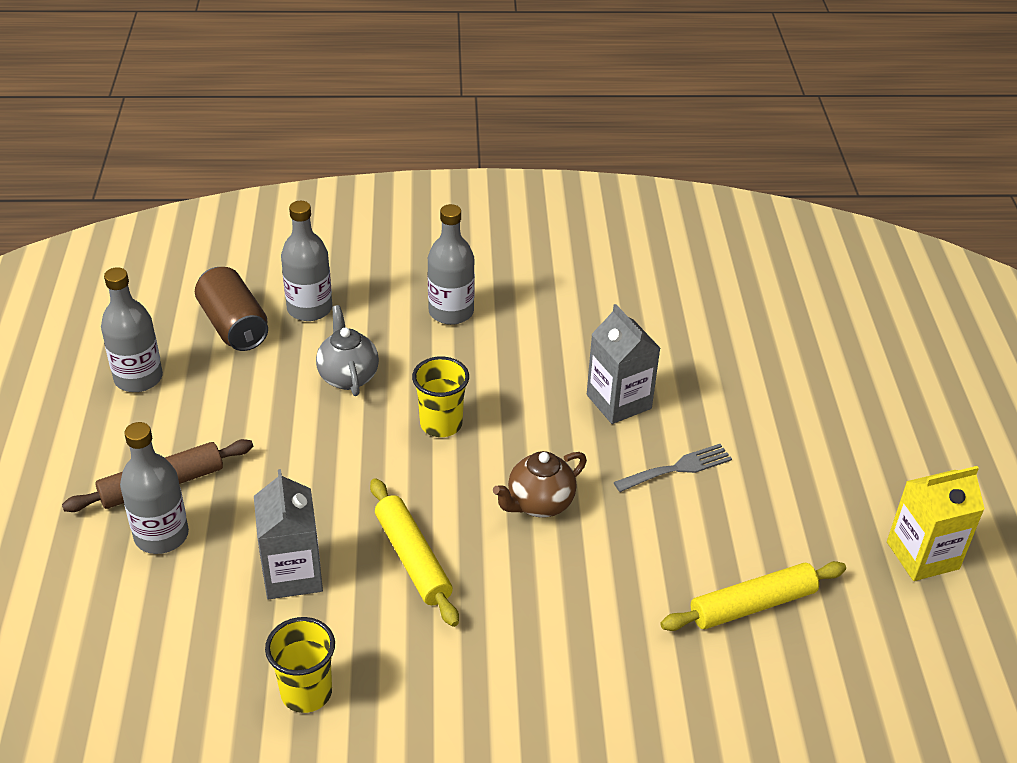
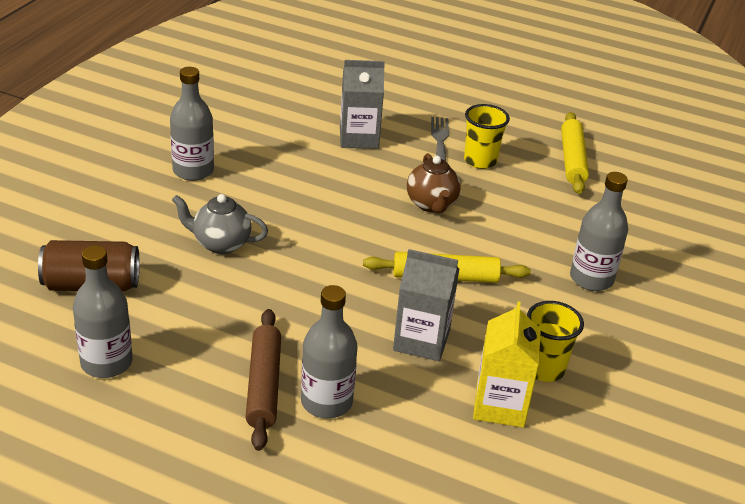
camera: 65 degrees left, 5 degrees down
grey bottle [281,201,332,321] -> grey bottle moved to [570,172,628,291]
yellow cup [412,357,469,437] -> yellow cup moved to [464,104,510,169]
yellow carton [887,466,985,581] -> yellow carton moved to [473,301,541,428]

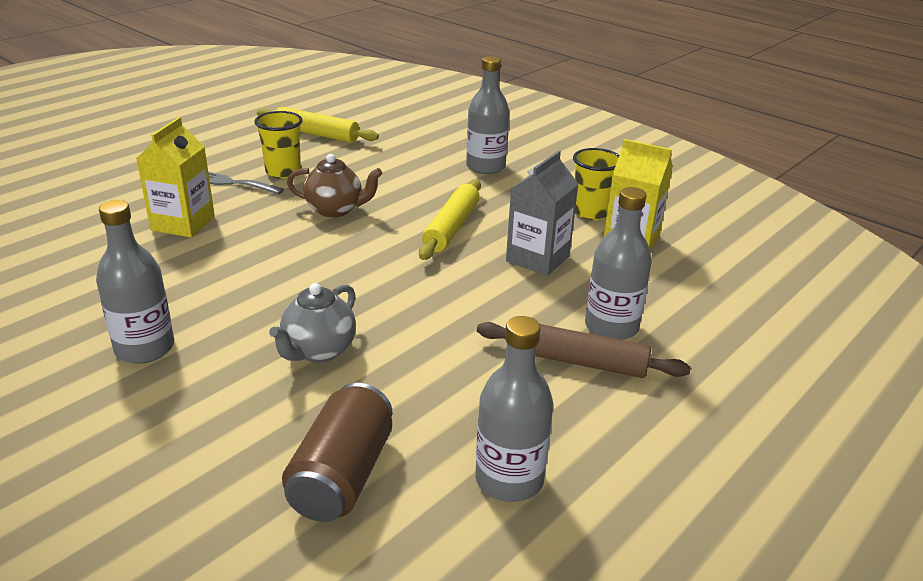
camera: 70 degrees left, 5 degrees down
grey carton [340,60,385,149] -> yellow carton [136,117,215,238]

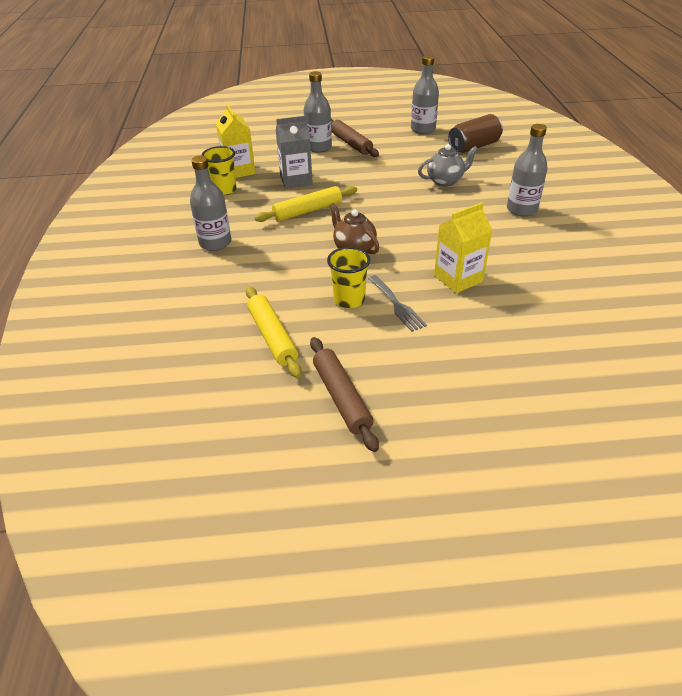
camera: 135 degrees left, 10 degrees up
none -> brown rolling pin [310,337,379,452]

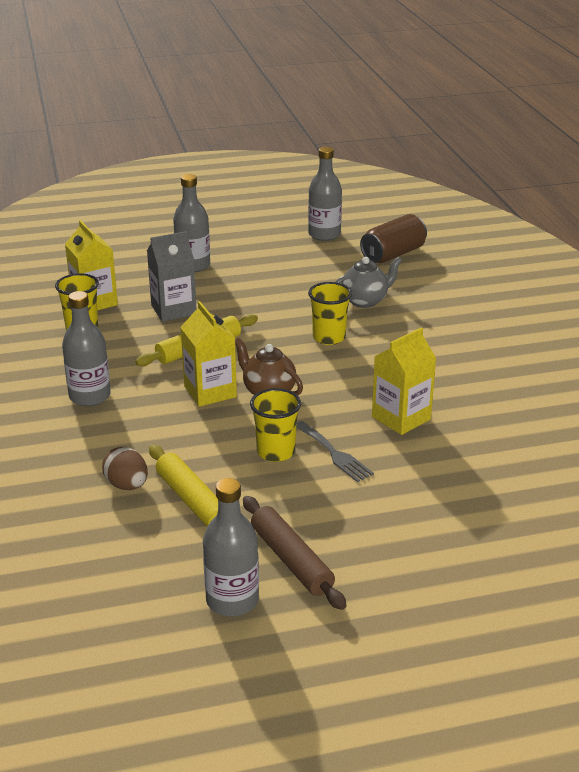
camera: 10 degrees left, 10 degrees down
brown rolling pin [331,119,379,157] -> none
grey bottle [507,124,548,216] -> grey bottle moved to [203,478,259,616]
none -> brown egg [102,447,148,490]
none -> yellow carton [180,301,237,407]
none -> yellow cup [308,282,352,345]

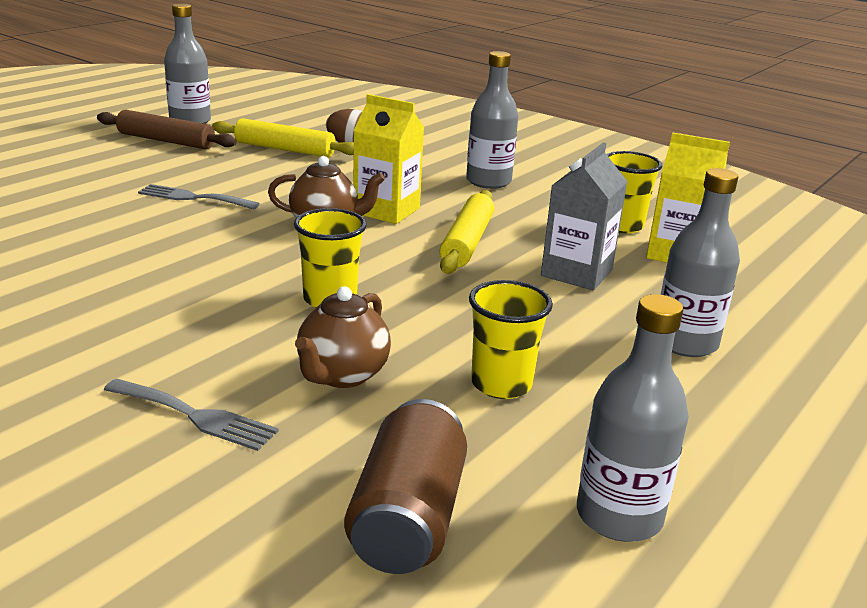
camera: 140 degrees right, 5 degrees down
yellow cup [250,388,301,462] -> yellow cup moved to [469,280,553,399]
grey teapot [335,257,402,308] -> brown teapot [295,286,391,388]
yellow carton [372,328,436,435] -> none
none -> grey fork [104,379,279,451]

